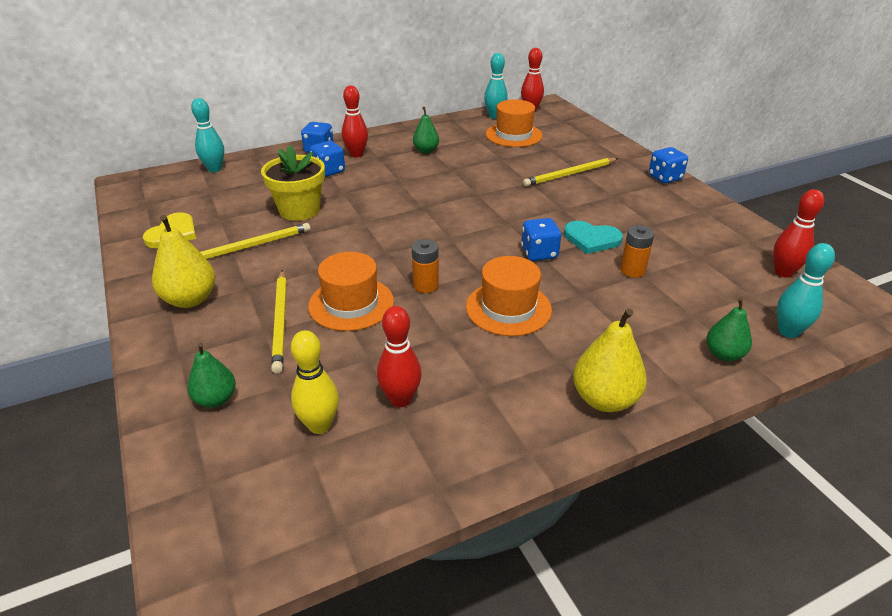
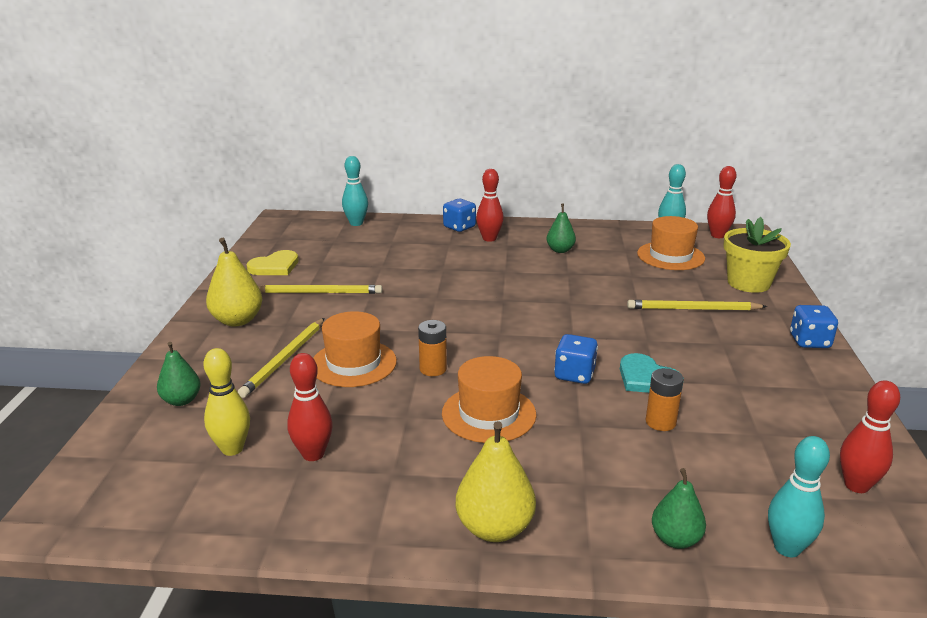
camera: 30 degrees right, 10 degrees down
yellow flower pot [261,145,325,221] -> yellow flower pot moved to [723,217,791,293]
blue dice [310,141,345,177] -> none

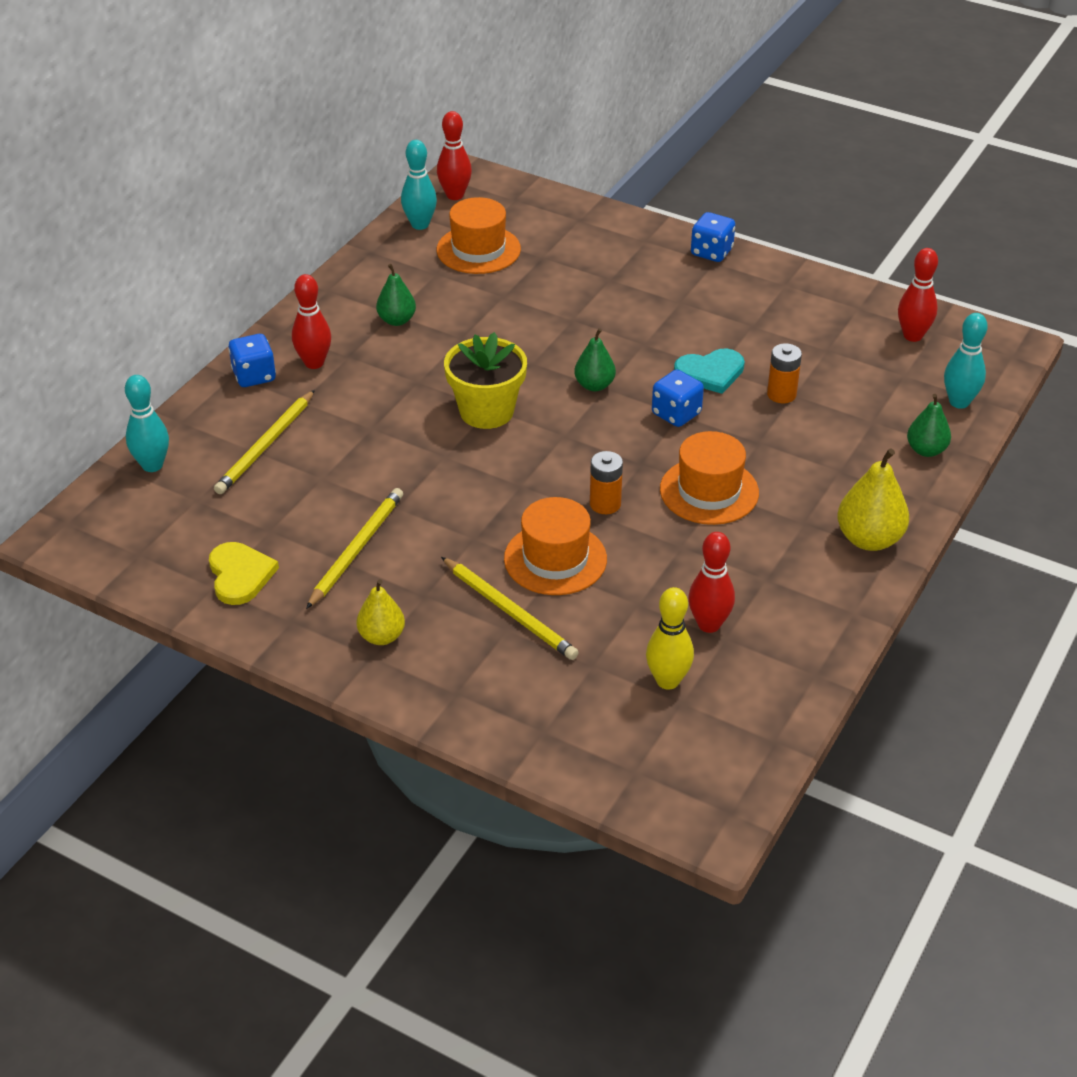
camera: 65 degrees left, 15 degrees up
green pear [157,342,201,406] -> green pear moved to [574,328,616,391]
yellow pear [206,238,263,327] -> yellow pear [357,579,405,645], size x0.65
yellow pencil [627,300,767,311] -> yellow pencil moved to [214,390,315,494]
yellow flower pot [723,217,791,293] -> yellow flower pot moved to [444,332,527,429]

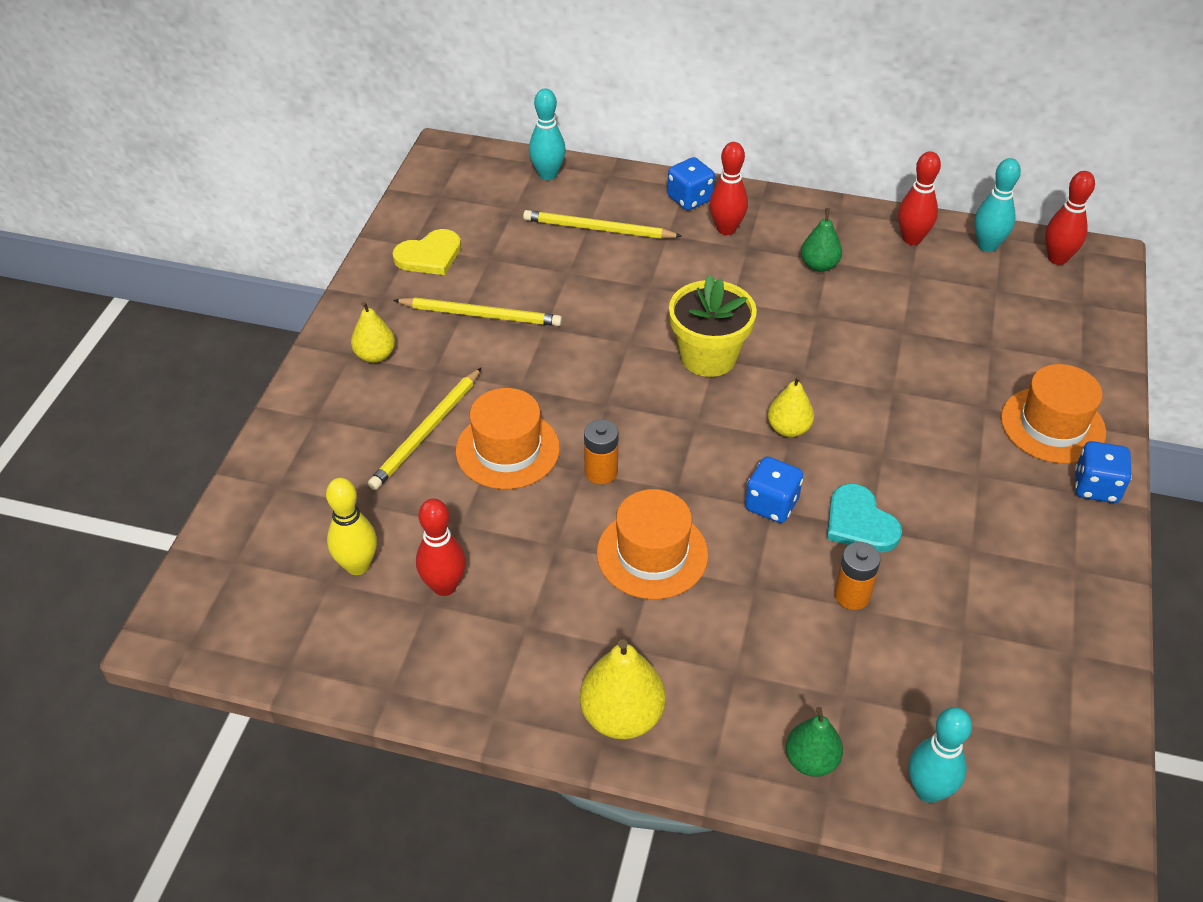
camera: 75 degrees right, 5 degrees up
orange hat [437,197,521,274] -> orange hat moved to [1001,364,1106,464]
green pear [574,328,616,391] -> yellow pear [768,376,814,437]
red bowling pin [898,248,938,342] -> red bowling pin moved to [898,151,941,245]

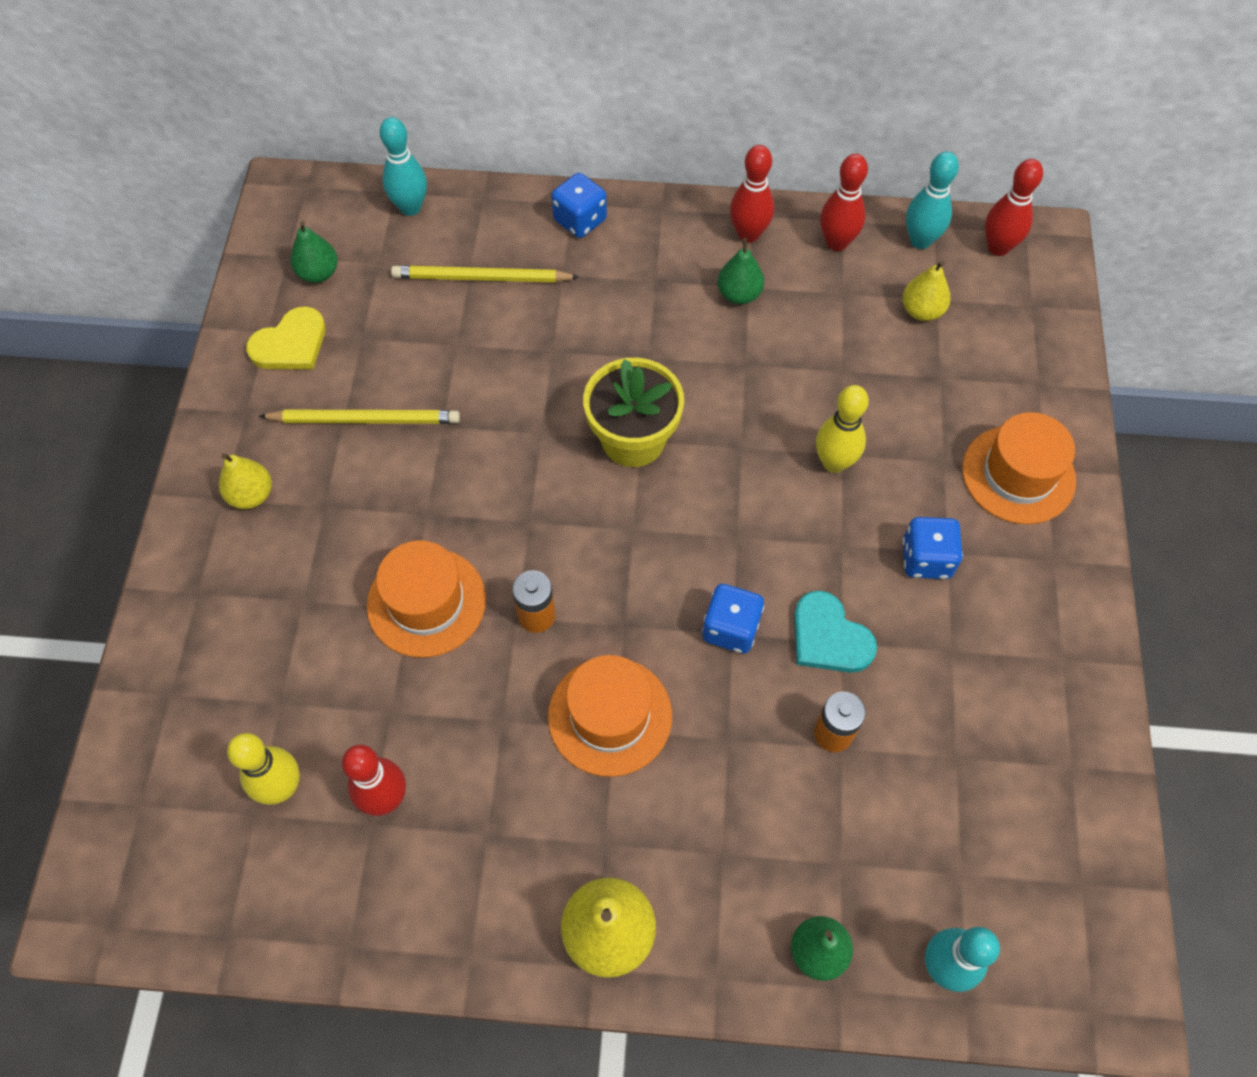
camera: 10 degrees left, 15 degrees up
yellow pencil [368,368,481,490] -> none
red bowling pin [709,142,748,235] -> red bowling pin moved to [730,145,774,243]
yellow pear [768,376,814,437] -> yellow pear moved to [902,261,951,321]
blue dice [1075,441,1132,503] -> blue dice moved to [902,517,963,579]
none -> green pear [290,221,338,283]
none -> yellow bowling pin [816,385,869,473]

